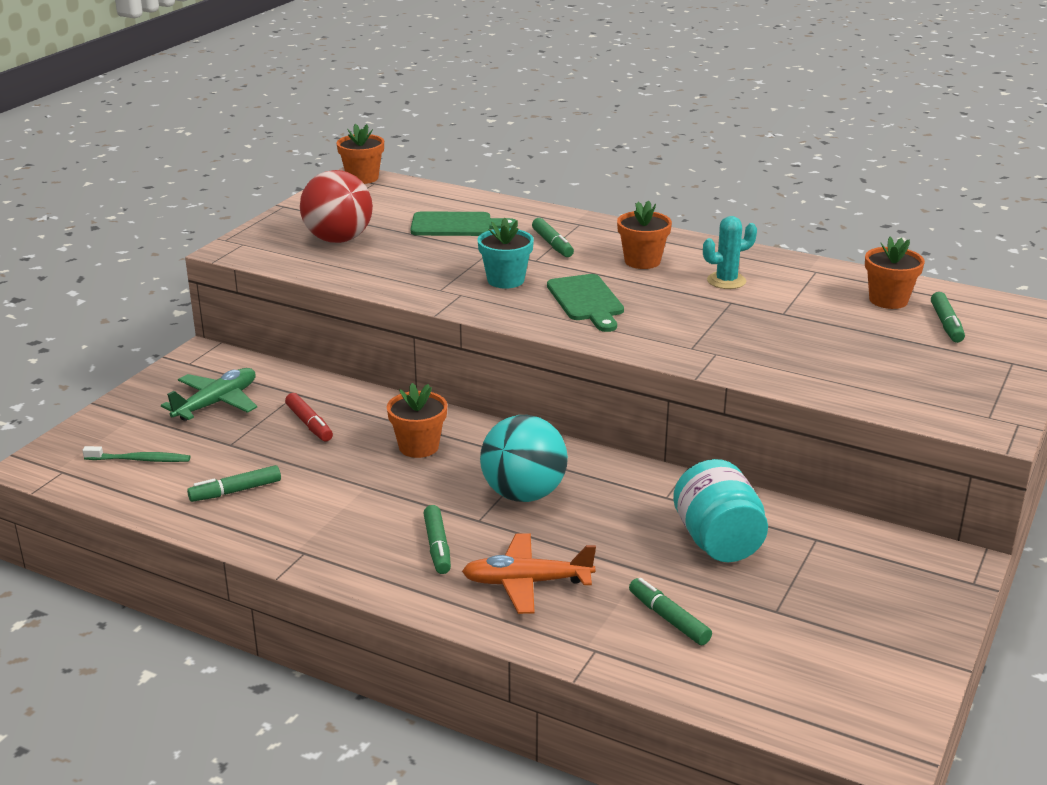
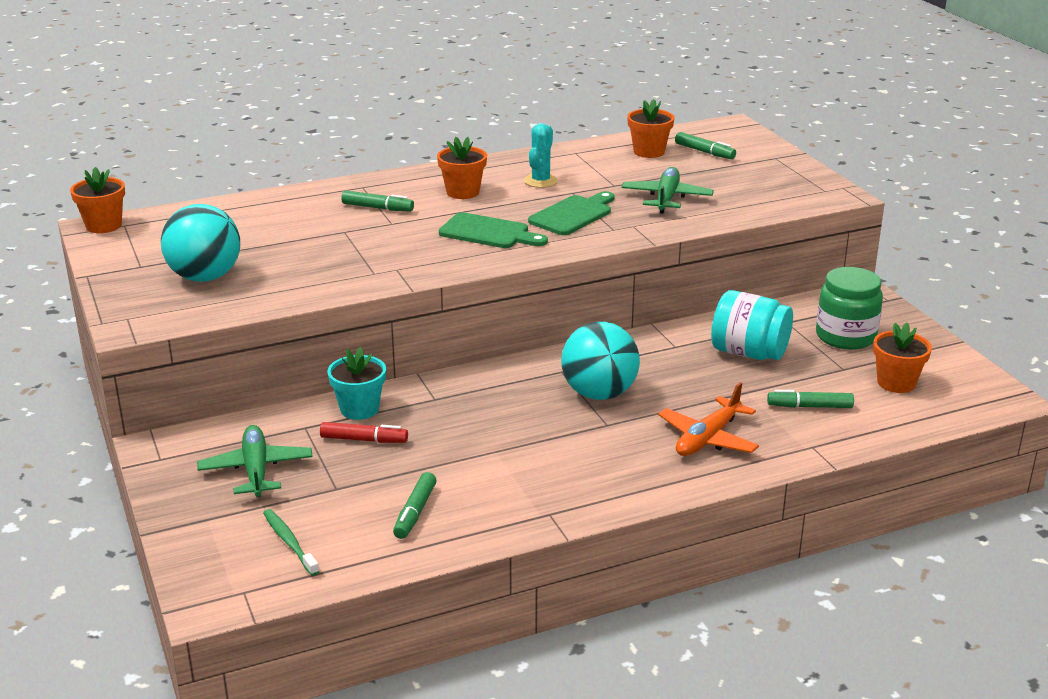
camera: 50 degrees left, 0 degrees up
green toothbrush [82,446,190,462] -> green toothbrush turned 75 degrees counterclockwise [263,509,320,576]
red ball [300,170,373,243] -> turquoise ball [161,204,240,282]
orange flower pot [387,383,447,458] -> orange flower pot moved to [873,323,932,393]
green cutting board [411,211,518,236] -> green cutting board moved to [528,191,615,235]
green marker [423,505,451,574] -> none
turquoise flower pot [478,218,534,288] -> turquoise flower pot moved to [327,347,386,420]
none -> green plane [621,167,714,214]
none -> green jar [816,267,883,350]

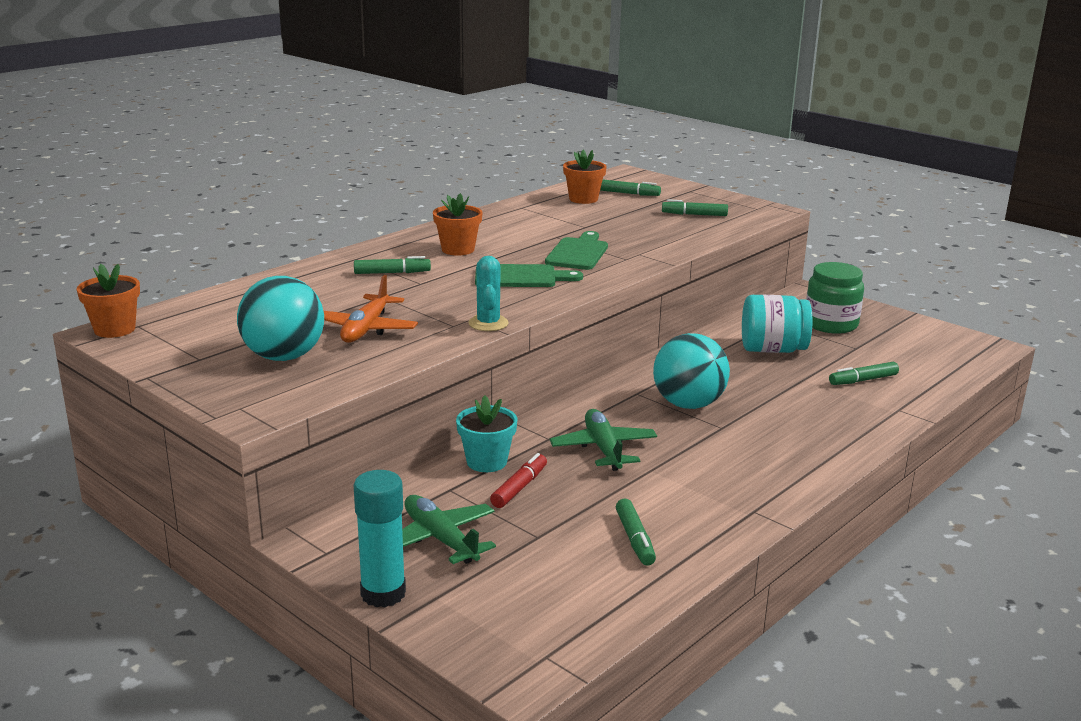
camera: 25 degrees left, 5 degrees down
green toothbrush [263,509,320,576] -> none
red marker [320,422,408,443] -> red marker turned 45 degrees counterclockwise [490,453,547,508]
turquoise cactus [524,123,558,188] -> turquoise cactus moved to [468,256,509,331]
green plane [621,167,714,214] -> green plane moved to [550,409,657,471]
orange plane [658,382,759,456] -> orange plane moved to [324,275,418,343]
orange flower pot [873,323,932,393] -> none
none -> turquoise glue stick [353,470,406,607]
none -> green marker [662,199,728,216]

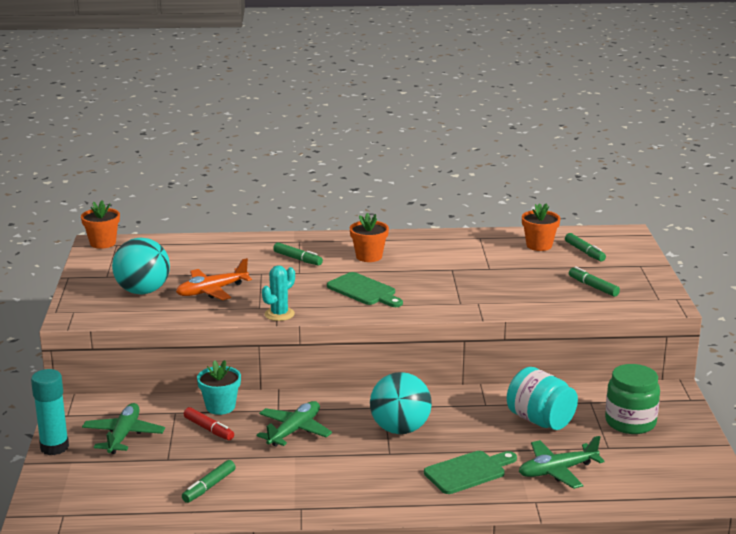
camera: 45 degrees right, 0 degrees up
red marker [490,453,547,508] -> red marker turned 60 degrees clockwise [184,407,234,440]
green cutting board [545,231,608,270] -> green cutting board moved to [424,451,517,494]
green marker [829,362,899,385] -> green plane [519,436,605,489]

